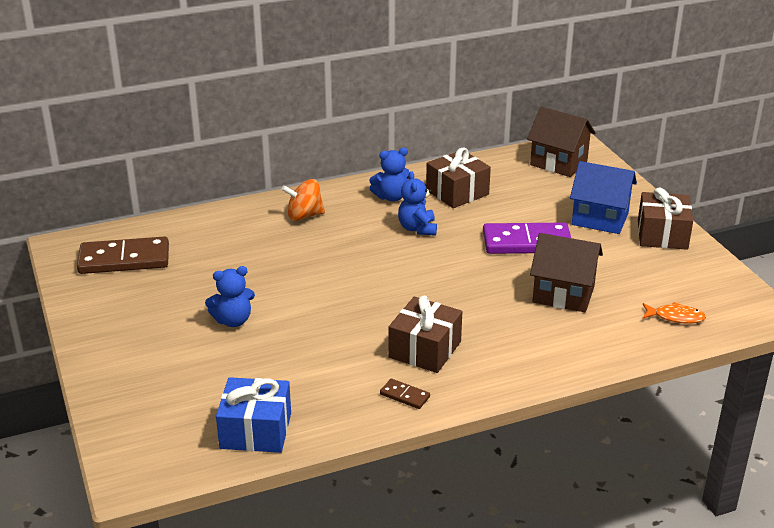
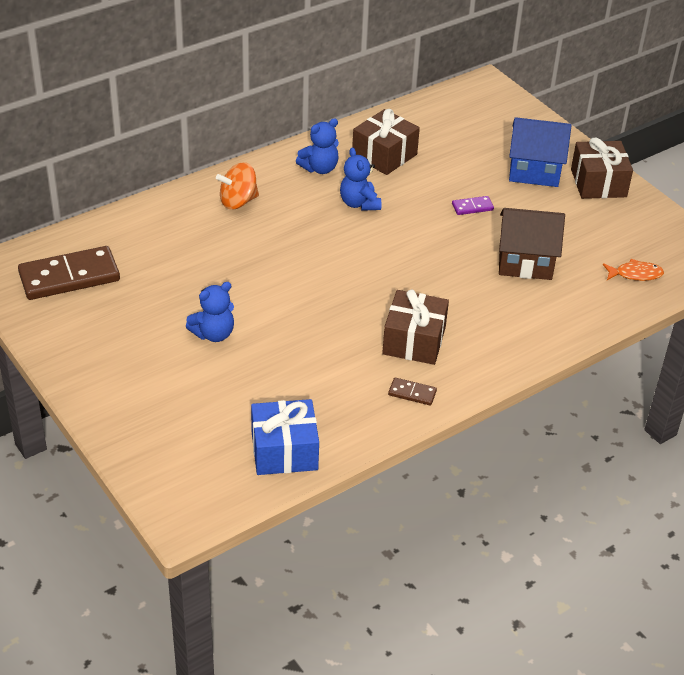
camera: 15 degrees left, 10 degrees up
purple domino [483,223,571,254] -> purple domino [452,196,494,215], size x0.45
brown house [527,107,596,177] -> none

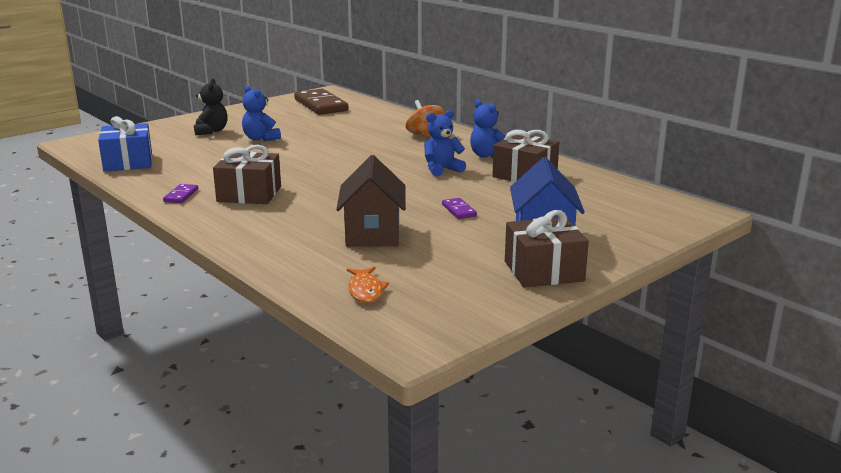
camera: 85 degrees right, 20 degrees down
brown domino [388,378,437,405] -> purple domino [163,184,198,203]
none -> black teddy bear [194,78,228,135]

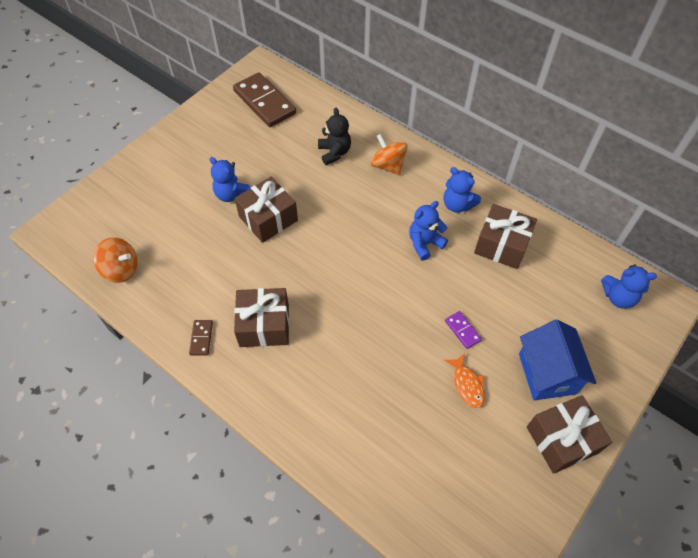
camera: 10 degrees left, 35 degrees up
blue gift [98,116,152,172] -> orange spinning top [94,237,138,283]
purple domino [163,184,198,203] -> brown domino [189,320,213,355]
black teddy bear [194,78,228,135] -> black teddy bear moved to [318,108,351,165]
brown house [336,155,406,247] -> none
orange fish [347,267,389,303] -> orange fish moved to [445,353,485,408]
none -> brown gift [234,177,298,243]
none -> blue teddy bear [601,264,657,309]

